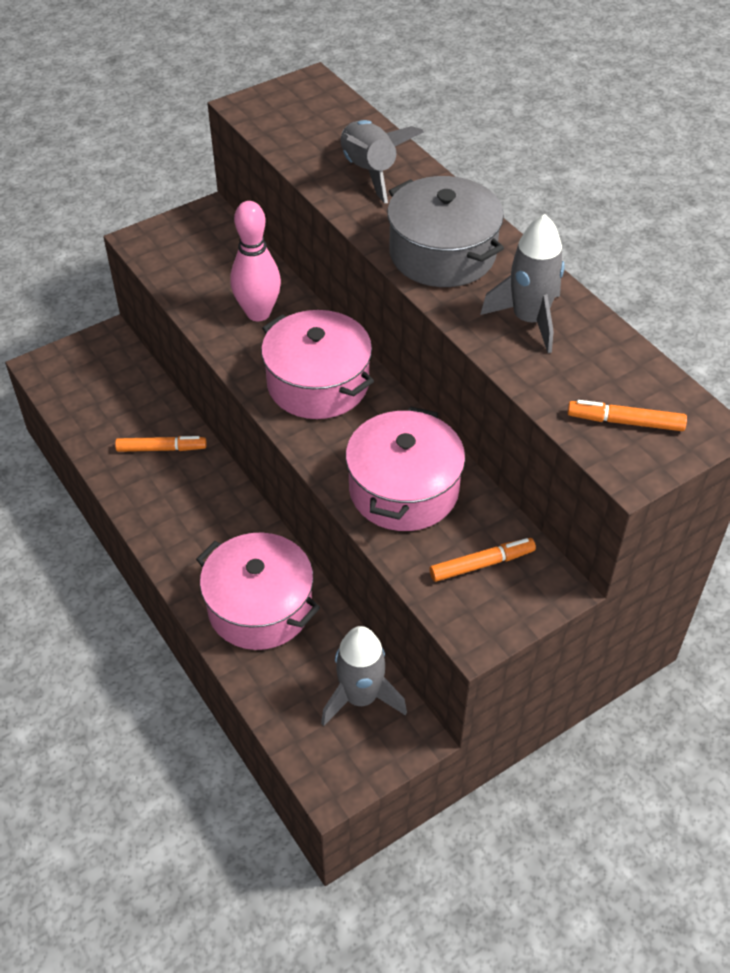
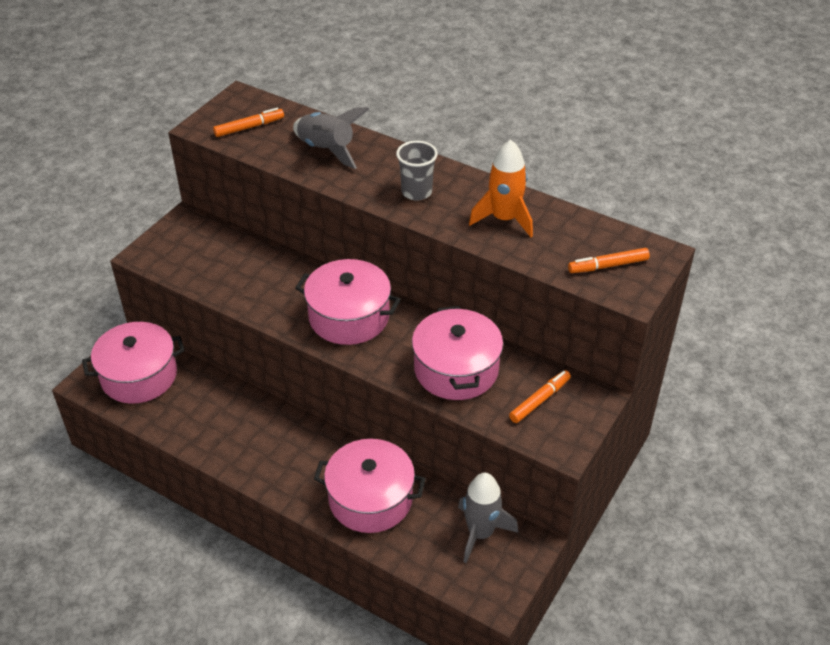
camera: 25 degrees left, 5 degrees down
orange marker [115,436,207,452] -> orange marker moved to [213,108,284,137]
pink bowling pin [230,201,281,321] -> none
grey pot [387,176,504,287] -> grey cup [396,141,438,200]
grey rocket [480,214,565,353] -> orange rocket [469,140,533,237]
none -> pink pot [82,322,185,404]

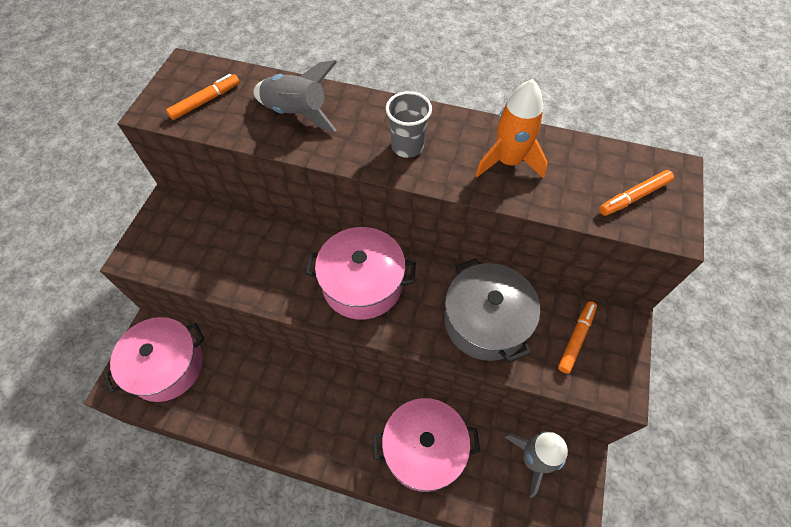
camera: 15 degrees left, 15 degrees up
pink pot [412,306,503,400] -> grey pot [444,258,540,363]

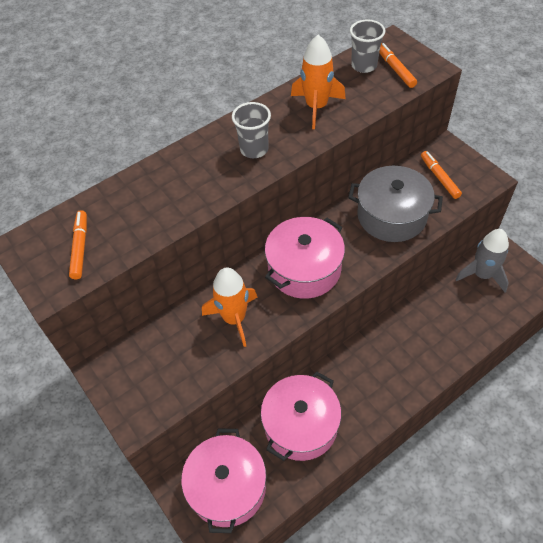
camera: 50 degrees left, 5 degrees down
grey rocket [253,60,337,132] -> none
pink pot [372,398,480,492] -> pink pot moved to [261,372,342,461]
orange marker [599,170,674,216] -> orange marker turned 150 degrees clockwise [379,43,417,88]
none -> orange rocket [202,267,257,347]
none -> grey cup [350,19,385,73]

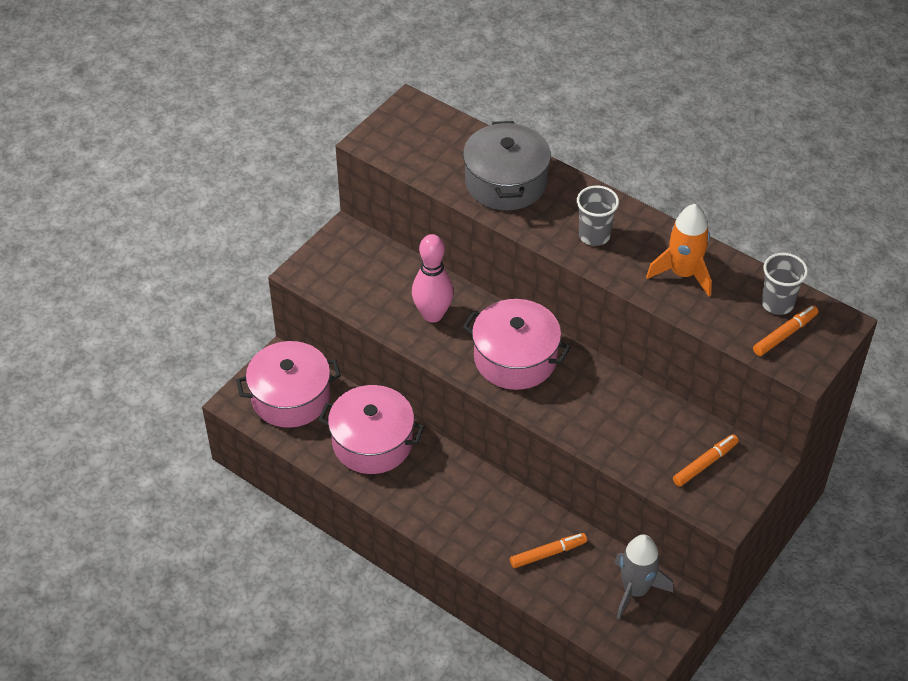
camera: 70 degrees right, 5 degrees down
orange marker [69,210,87,279] -> orange marker moved to [510,533,587,568]
orange rocket [202,267,257,347] -> pink bowling pin [412,234,454,323]
grey pot [348,166,443,242] -> grey pot moved to [463,121,551,210]

